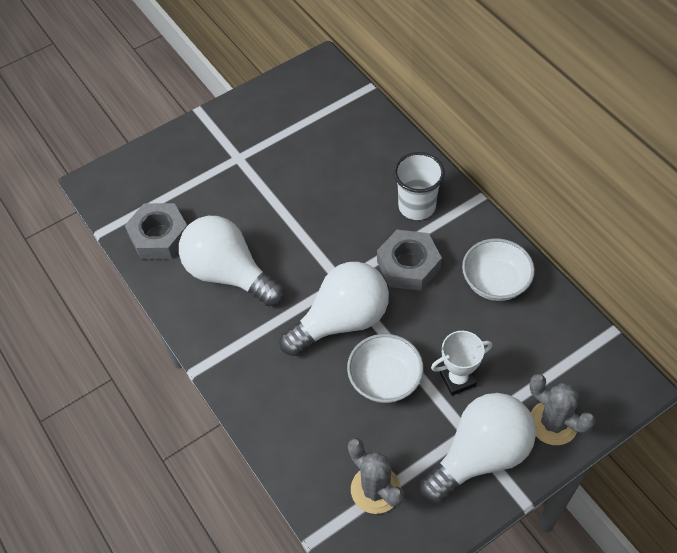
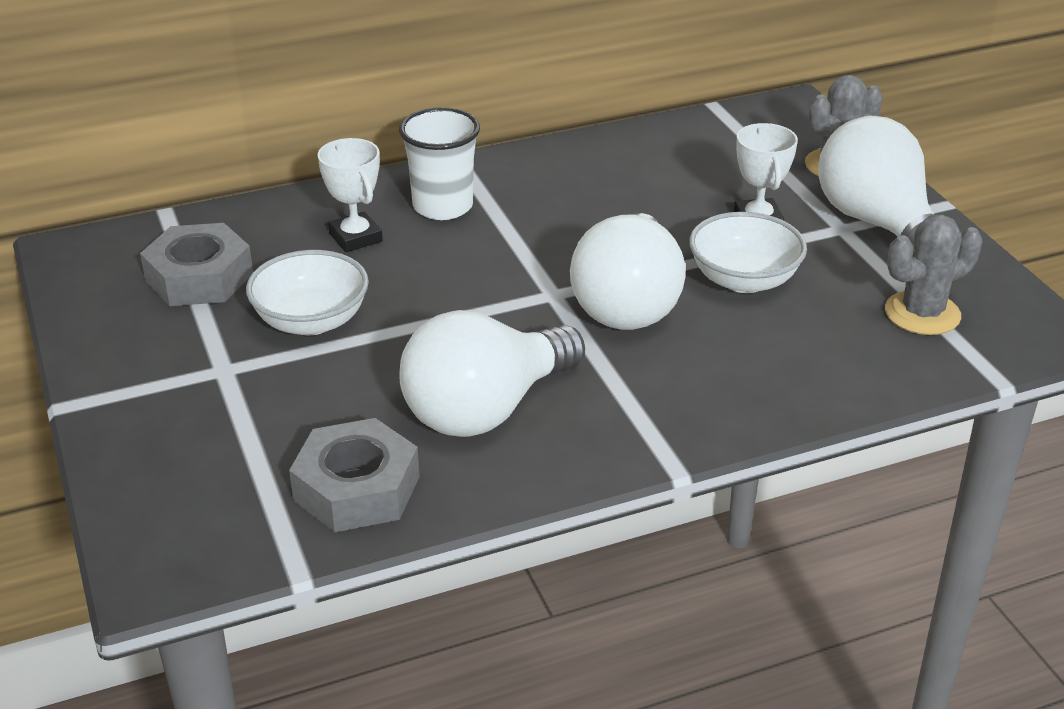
camera: 80 degrees left, 20 degrees down
white light bulb [279,262,389,356] -> white light bulb turned 150 degrees counterclockwise [570,213,686,330]
grey nut [377,230,442,291] -> grey nut moved to [140,223,253,306]
white bowl [462,238,535,301] -> white bowl moved to [246,250,369,335]
none -> white trophy [318,138,383,252]

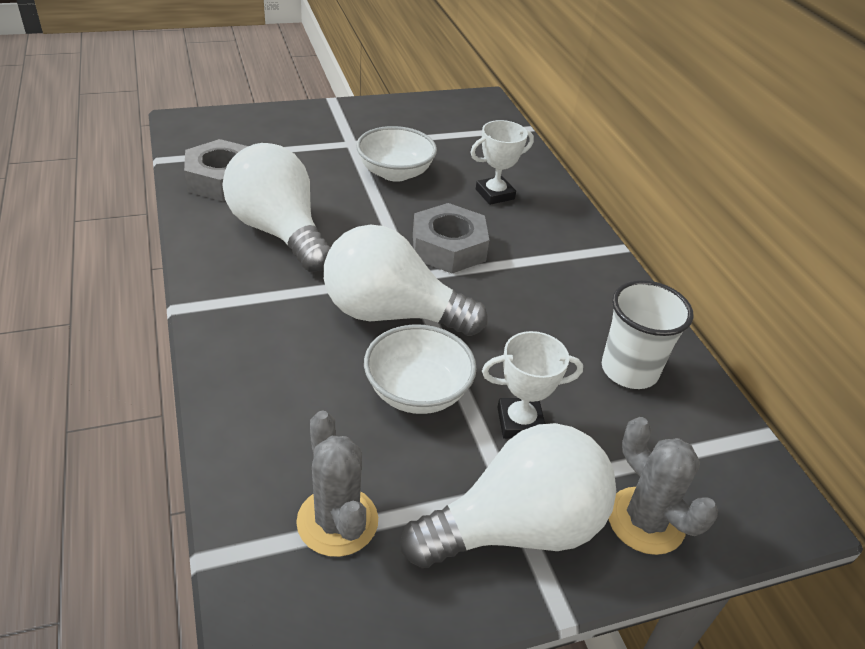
camera: 90 degrees right, 5 degrees up
grey nut [140,223,253,306] -> grey nut moved to [413,203,489,273]
white cup [399,107,480,220] -> white cup moved to [602,280,693,389]

